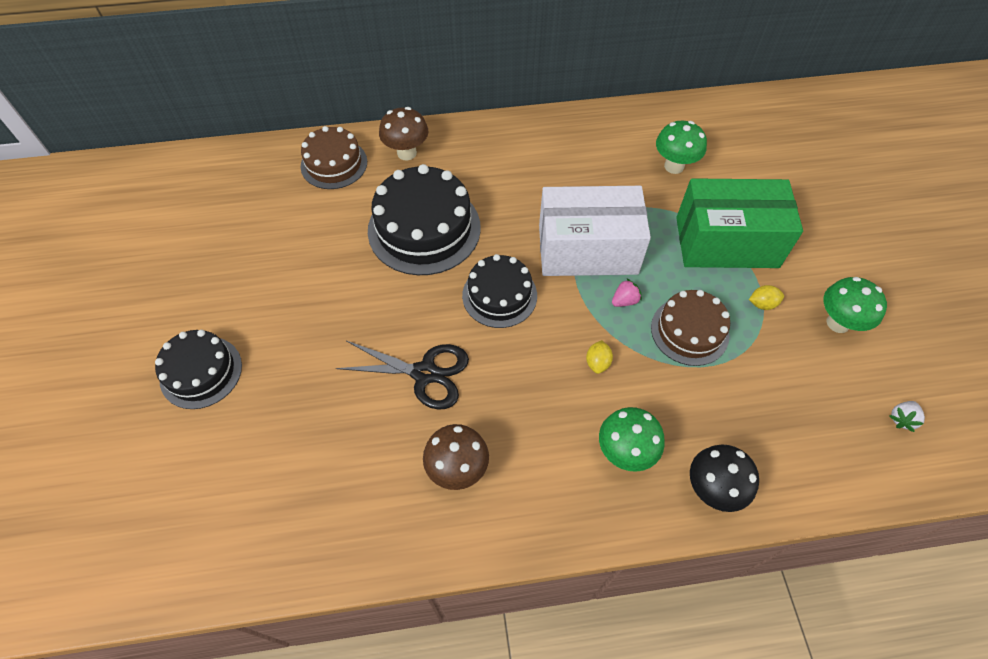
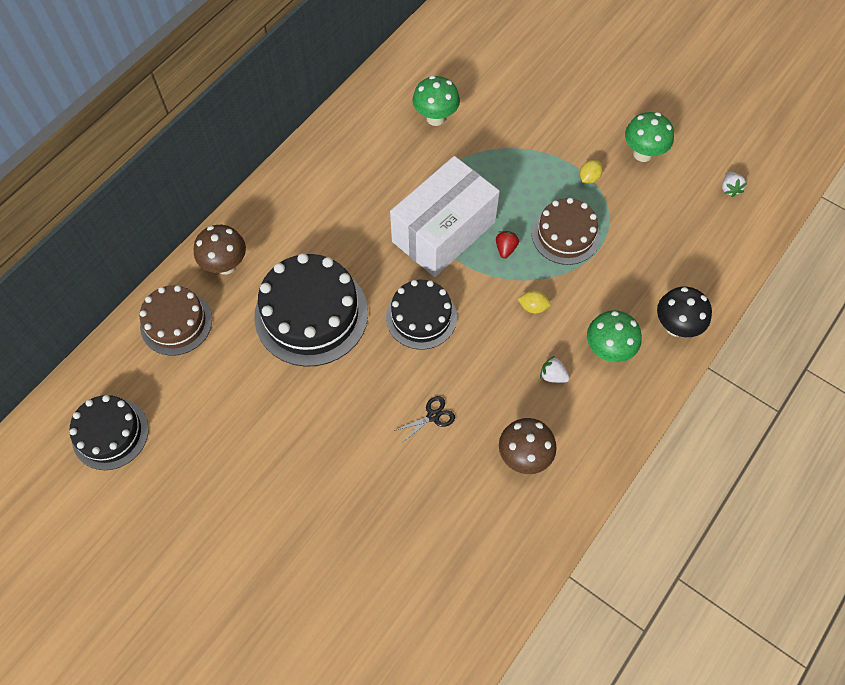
camera: 45 degrees left, 5 degrees up
black cake [155,330,242,409] -> black cake moved to [69,395,149,470]
black scissors [336,341,469,410] -> black scissors [394,396,455,443], size x0.50
yellow lemon [586,340,613,374] -> yellow lemon turned 45 degrees counterclockwise [518,290,551,314]
pink strawberry [612,278,642,307] -> red strawberry [496,231,519,259]
green box [676,178,803,268] -> none
none -> white strawberry [540,356,570,383]

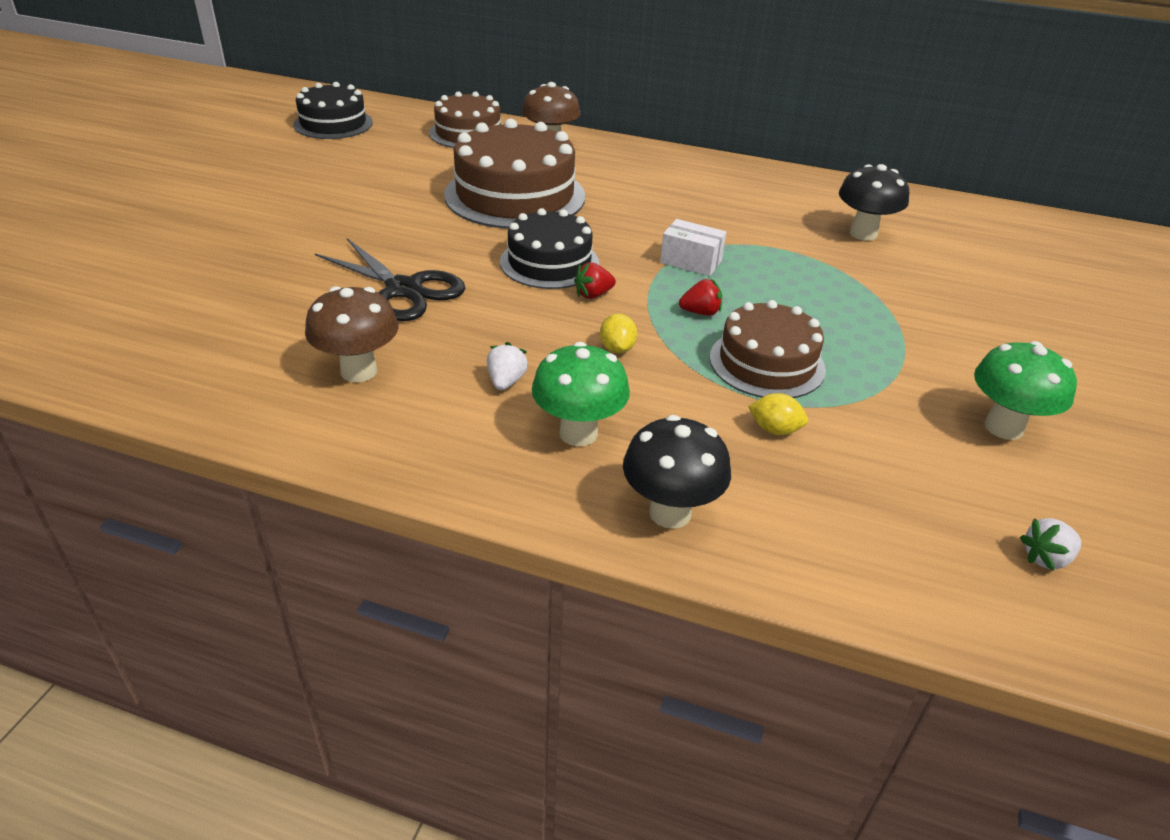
camera: 70 degrees right, 25 degrees down
black cake [254,253,368,367] -> brown cake [444,119,585,229]
white box [390,156,500,277] -> white box [660,219,726,276], size x0.41
black scissors [394,396,455,443] -> black scissors [315,238,465,321], size x1.98
green mushroom [412,76,460,126] -> black mushroom [839,164,909,241]
yellow lemon [580,160,603,184] -> yellow lemon moved to [748,393,808,435]
none -> red strawberry [574,262,616,299]

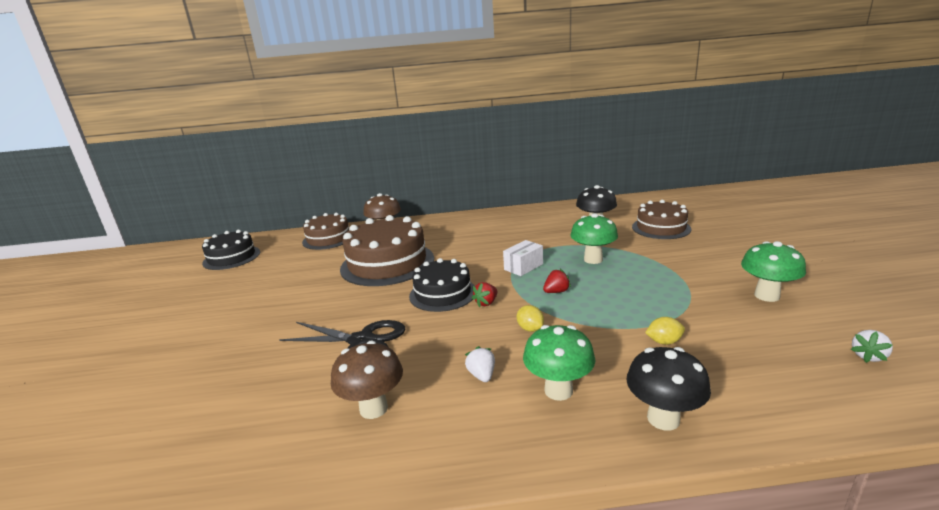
camera: 20 degrees left, 15 degrees down
white box [660,219,726,276] -> white box turned 45 degrees counterclockwise [503,240,543,276]
brown cake [710,300,826,398] -> brown cake moved to [632,200,691,239]
none -> green mushroom [571,213,618,264]

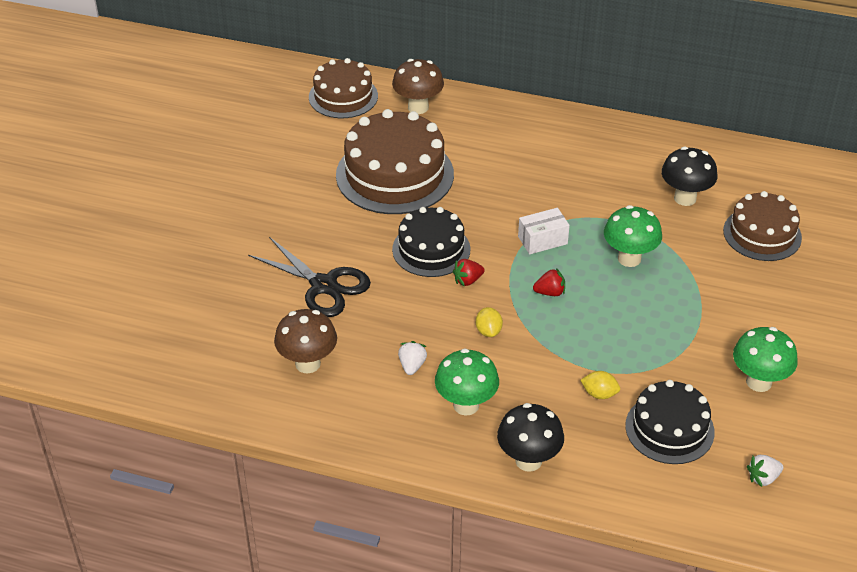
camera: 20 degrees right, 20 degrees up
black cake [202,230,260,270] -> black cake moved to [625,380,715,464]

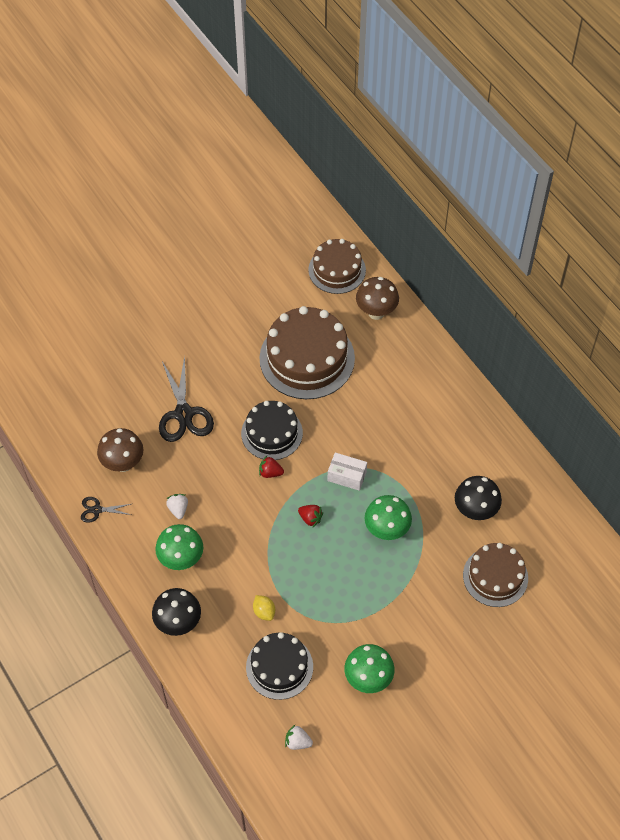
camera: 40 degrees right, 15 degrees up
white strawberry [398,341,427,375] -> white strawberry turned 60 degrees counterclockwise [166,494,188,519]
yellow lemon [476,307,503,337] -> none
none -> black scissors [81,497,131,523]

